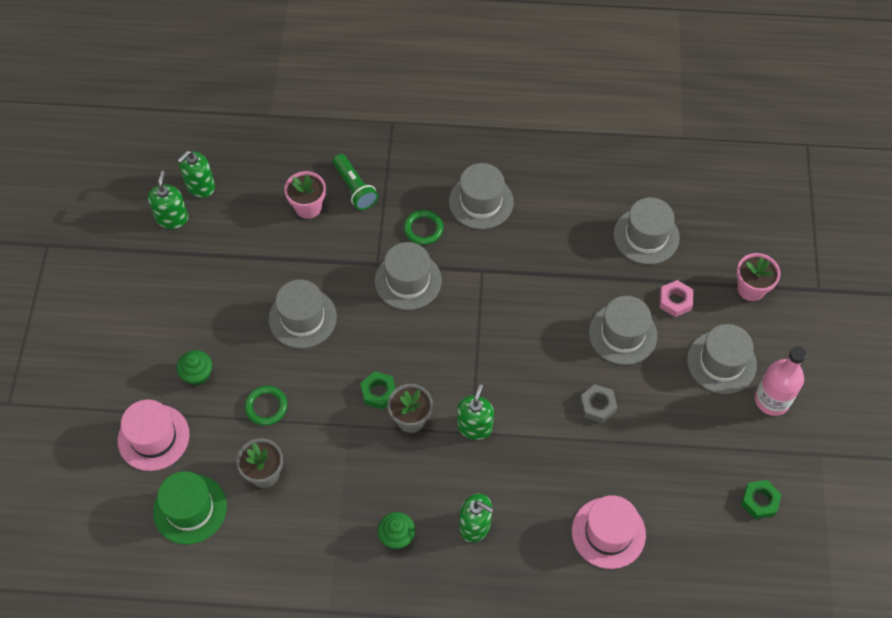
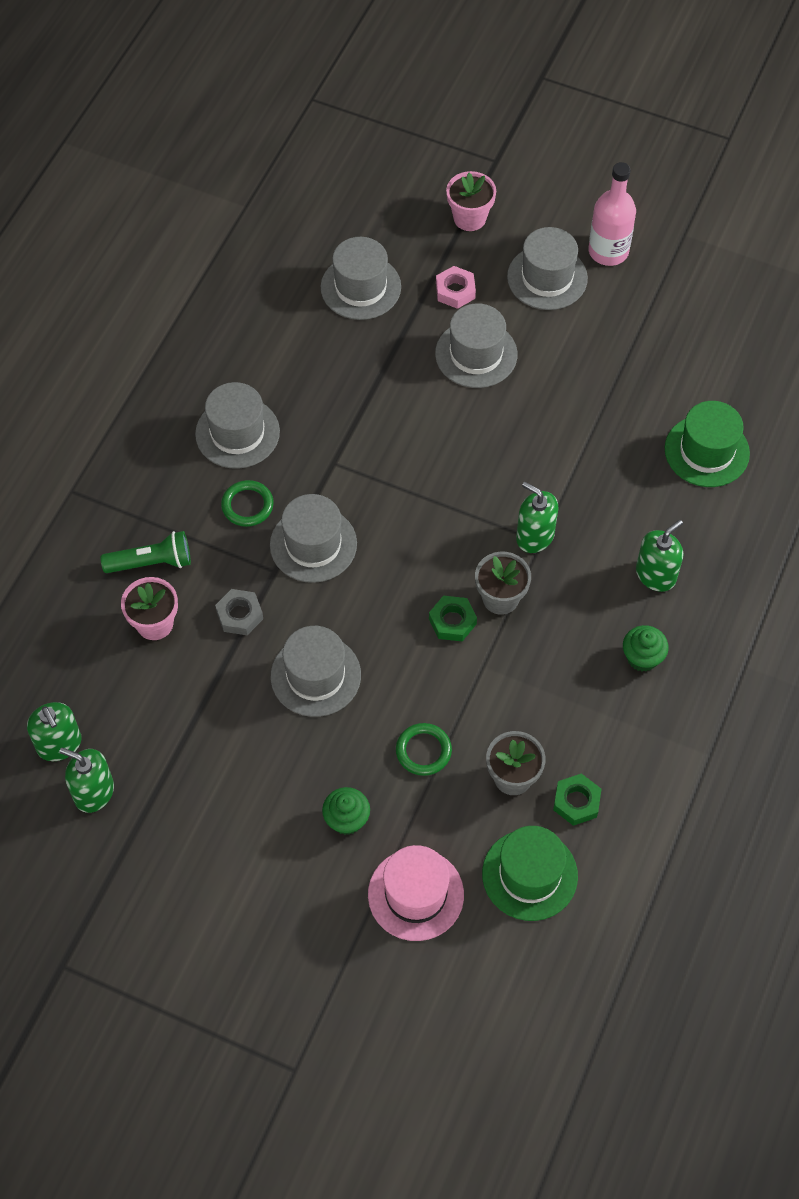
camera: 70 degrees left, 0 degrees up
pink hat [572,495,646,569] -> green hat [665,401,750,487]
grey nut [580,384,618,423] -> grey nut moved to [215,589,263,635]
green nut [741,480,782,519] -> green nut moved to [553,773,602,826]

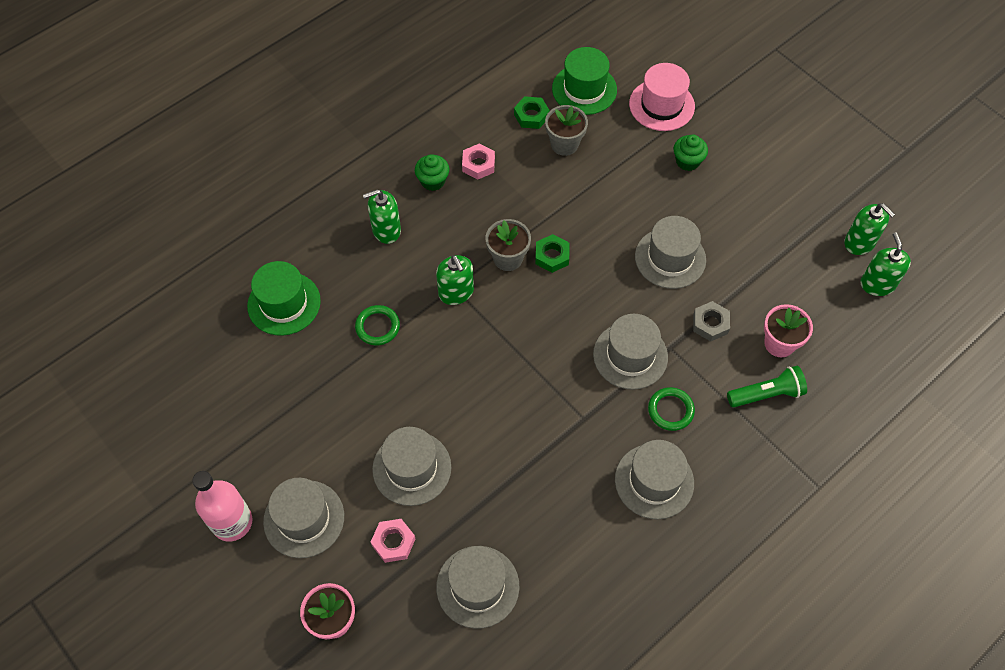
camera: 155 degrees left, 0 degrees up
green flashlight [100,531,191,573] -> green flashlight turned 150 degrees clockwise [727,366,807,407]
green ring [396,723,452,776] -> green ring moved to [355,305,400,345]
none -> pink nut [462,143,495,180]

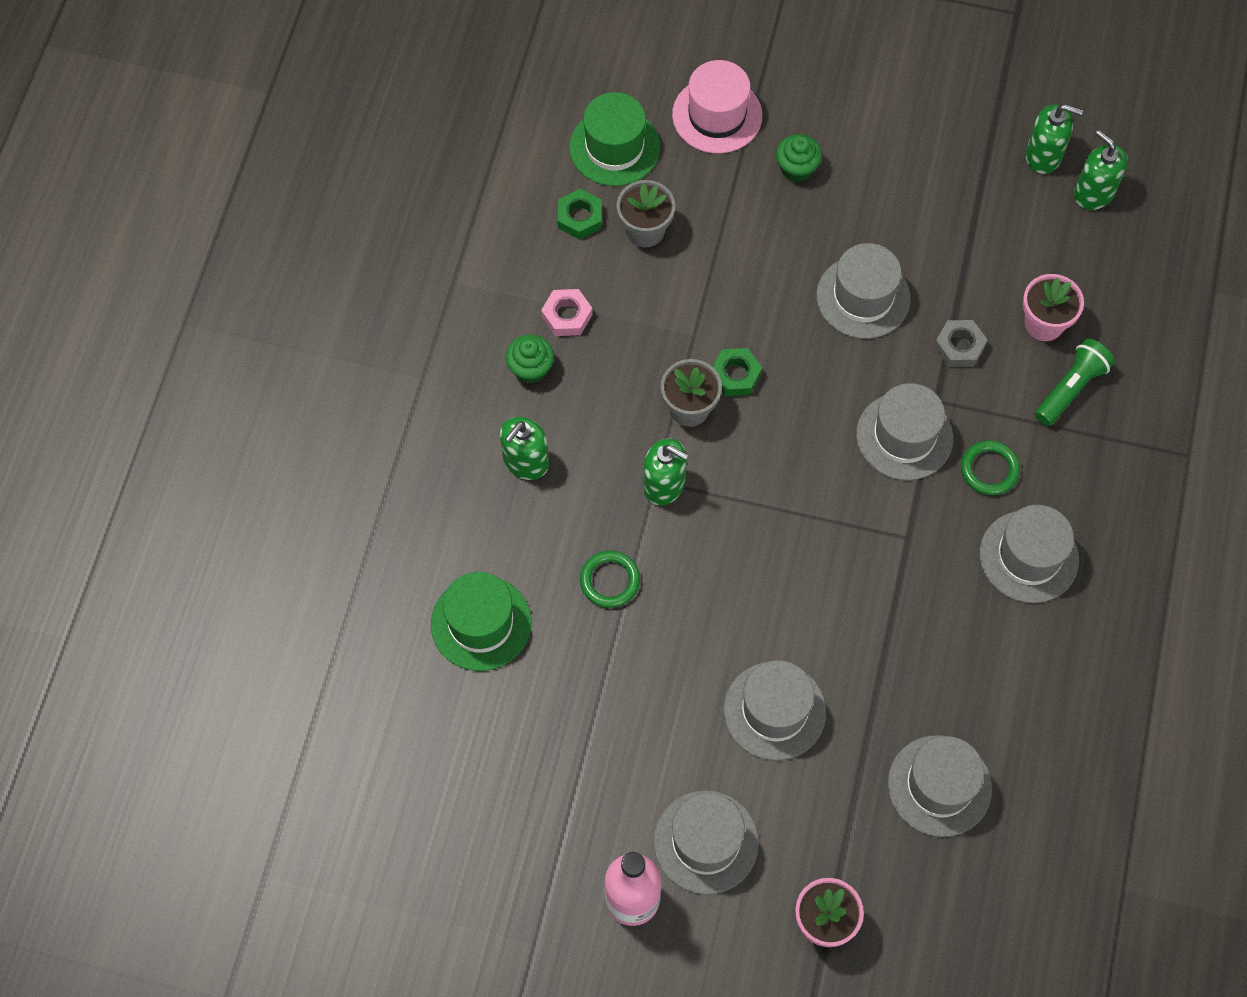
camera: 35 degrees left, 5 degrees up
pink nut [371,519,415,563] -> none

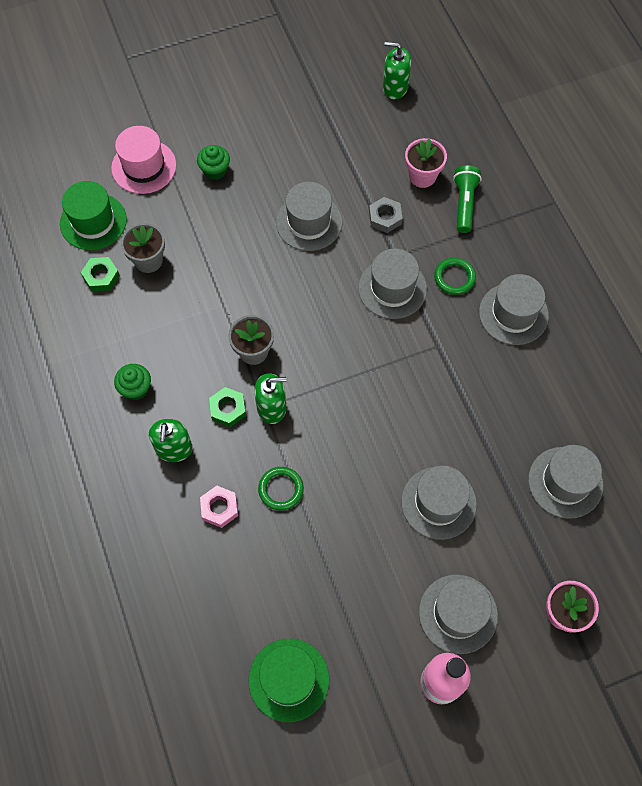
camera: 35 degrees left, 0 degrees up
green hat [431,572,531,671] -> green hat moved to [249,639,329,722]
pink nut [541,289,593,336] -> pink nut moved to [200,486,238,528]
green nut [713,348,762,396] -> green nut moved to [209,387,246,427]
green soap dispenser [1026,104,1083,174] -> none

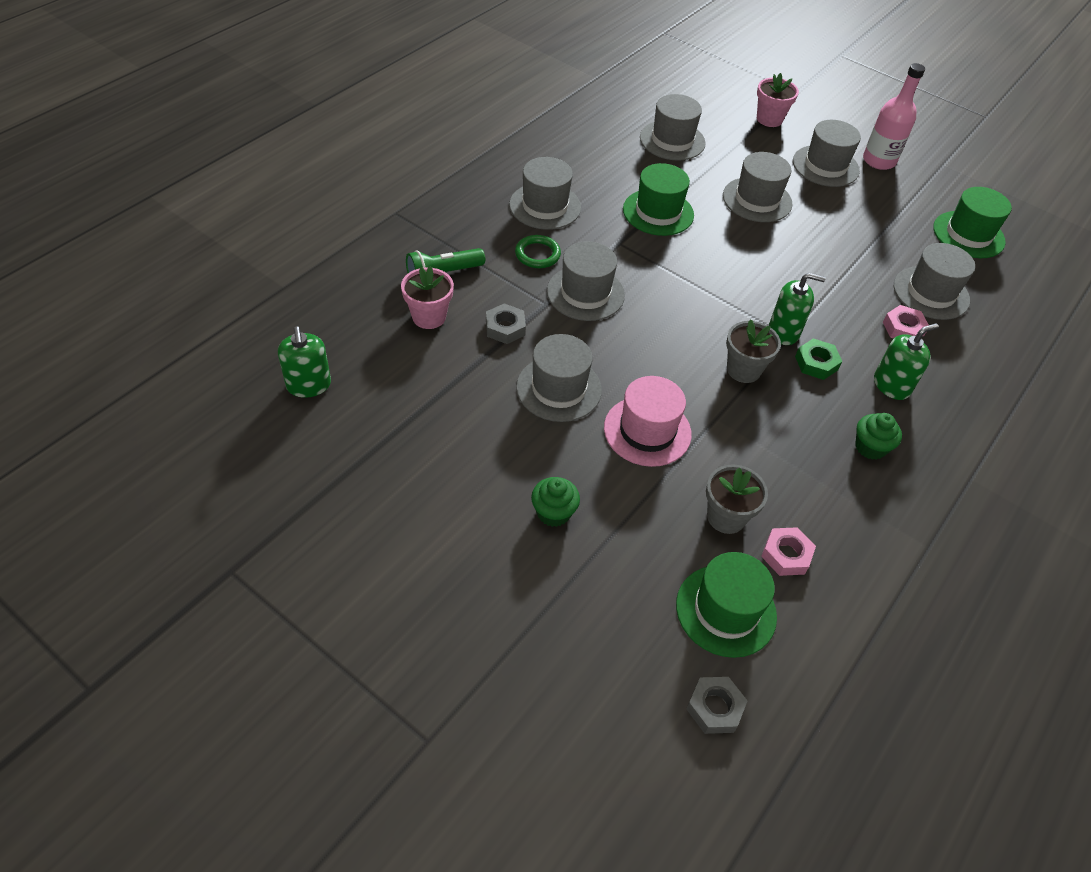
camera: 125 degrees left, 15 degrees down
green nut [81,257,120,292] -> pink nut [761,527,816,576]
pink hat [111,126,177,194] -> pink hat moved to [604,376,692,467]
green soap dispenser [254,373,287,424] -> green soap dispenser turned 135 degrees clockwise [769,273,826,345]
green ring [258,467,304,510] -> none
none -> green hat [623,163,694,236]
none -> grey nut [686,677,747,734]
none -> grey hat [894,243,975,320]

